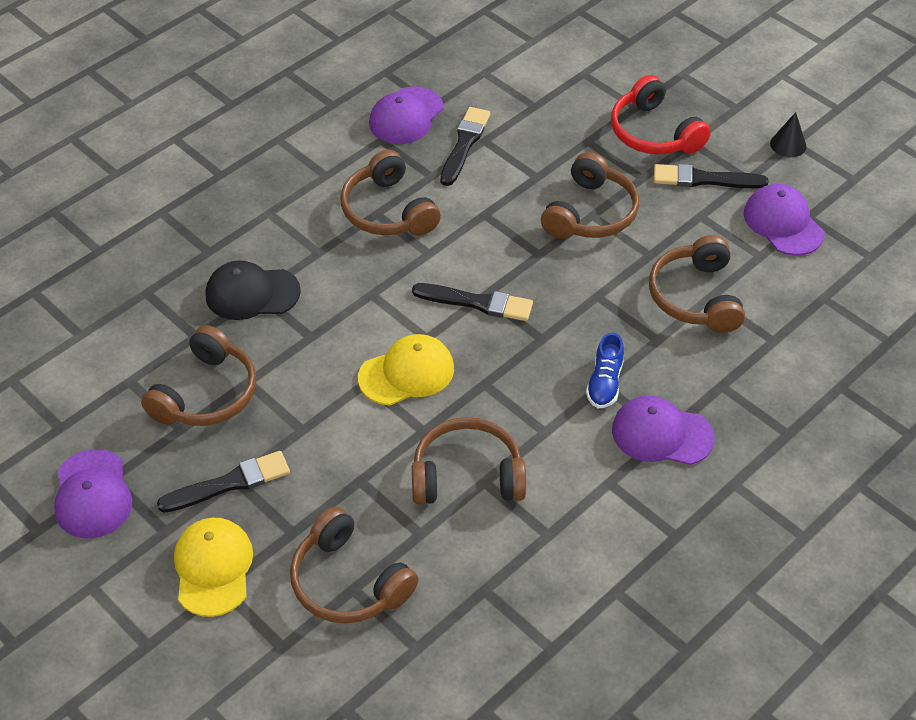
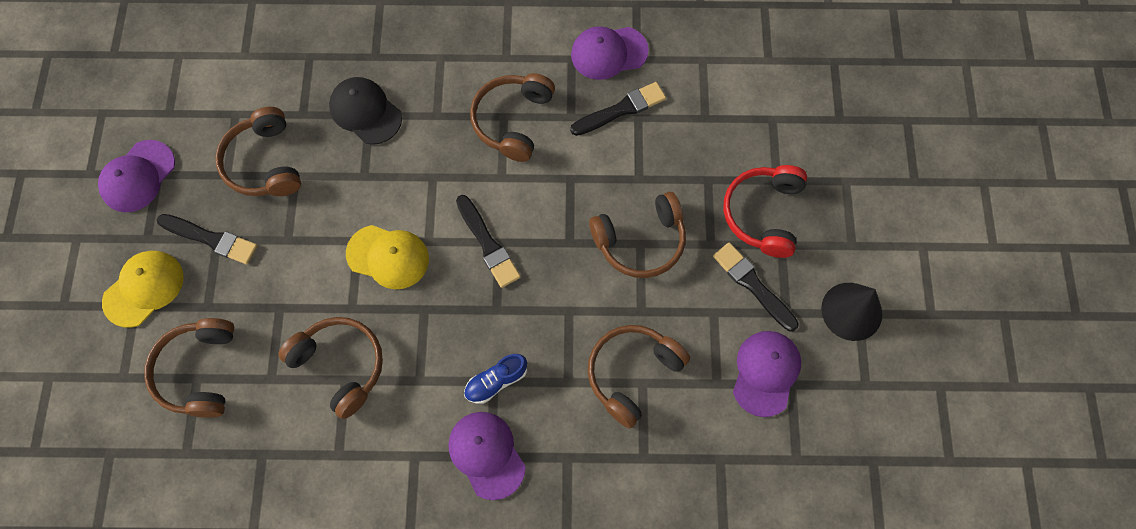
camera: 45 degrees right, 20 degrees up
brown headphones [141,325,256,426] -> brown headphones turned 90 degrees clockwise [215,107,301,196]
black cone [770,112,806,157] -> black cone [821,283,882,341], size x1.71

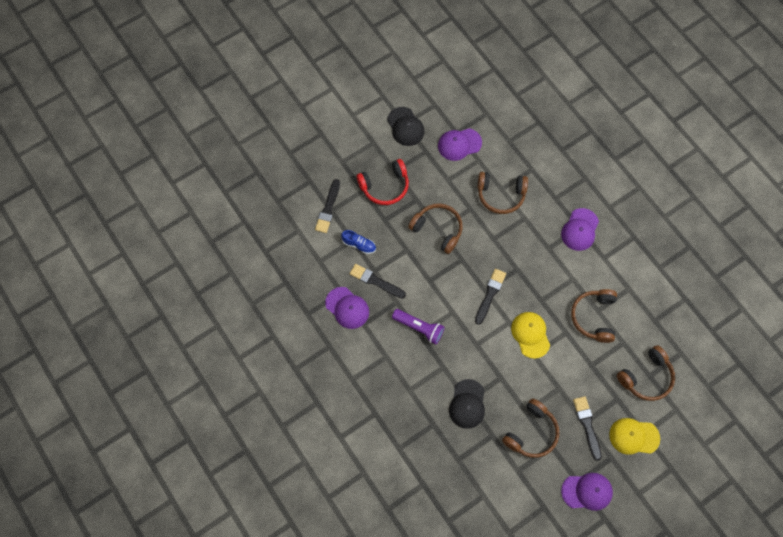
camera: 125 degrees left, 0 degrees up
blue shoe [464,354,527,404] -> blue shoe moved to [341,230,376,254]
brown headphones [470,73,555,162] -> purple flashlight [392,309,445,345]
black brush [713,242,799,331] -> black brush moved to [315,179,340,233]
black cone [821,283,882,341] -> black cap [387,107,425,146]

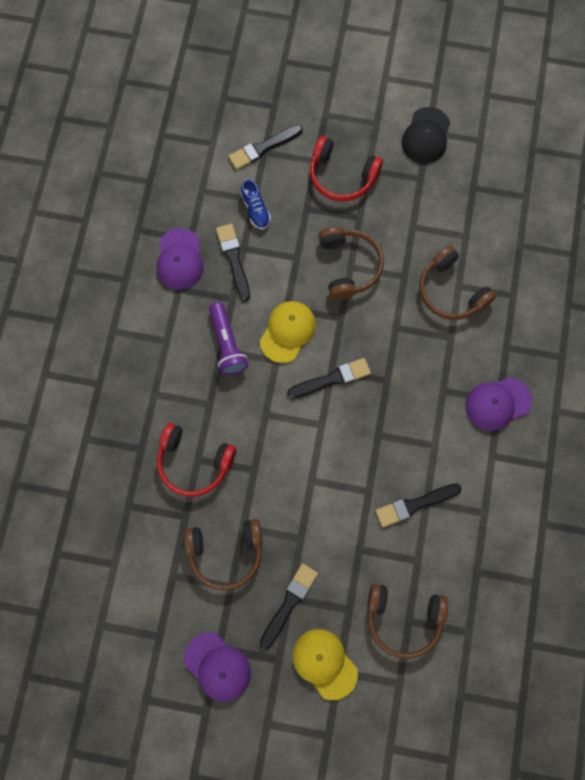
camera: 45 degrees right, 5 degrees up
purple cap [438,128,482,161] -> none
black cap [449,379,485,429] -> red headphones [157,423,236,496]
yellow cap [511,312,550,359] -> yellow cap moved to [260,301,316,363]
brown headphones [571,289,617,343] -> black brush [376,483,462,527]

